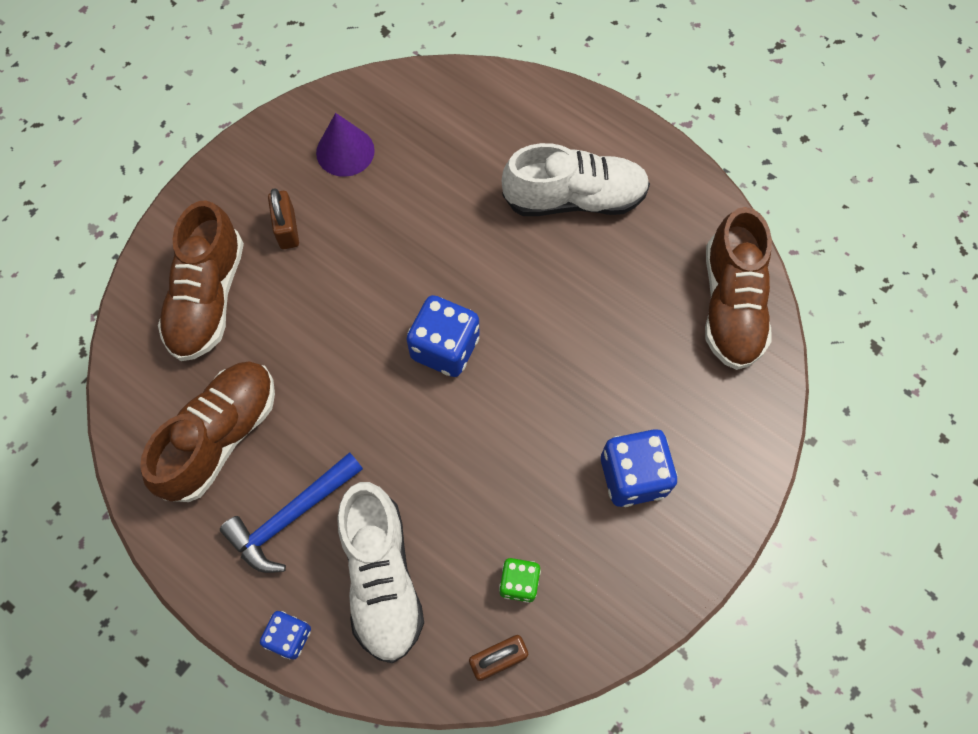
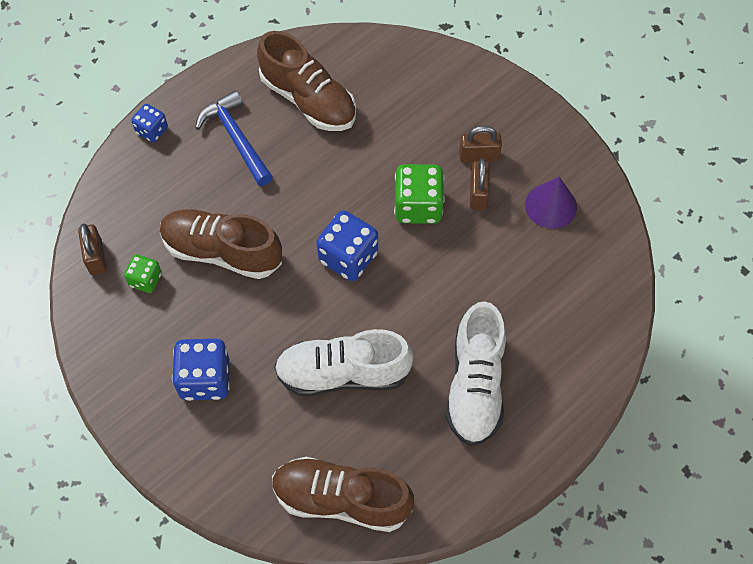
camera: 100 degrees right, 5 degrees down
brown shoe [158,200,244,361] -> brown shoe moved to [160,209,282,279]
white shoe [337,482,424,663] -> white shoe moved to [274,329,414,396]
none -> green dice [394,164,445,224]
none -> brown padlock [470,159,490,210]

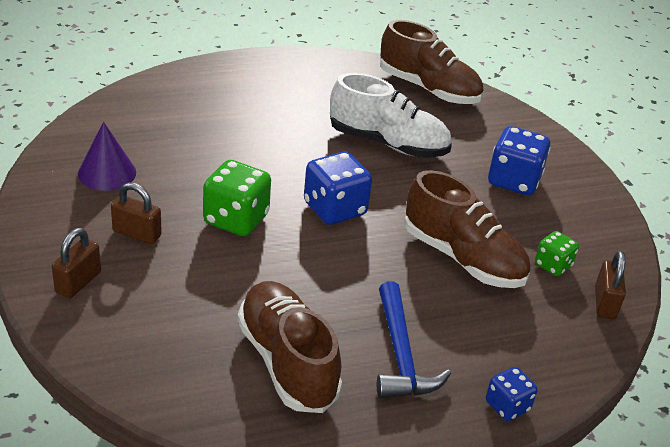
camera: 160 degrees left, 25 degrees down
white shoe [446,301,506,446] -> none
brown padlock [470,159,490,210] -> brown padlock moved to [52,228,101,298]

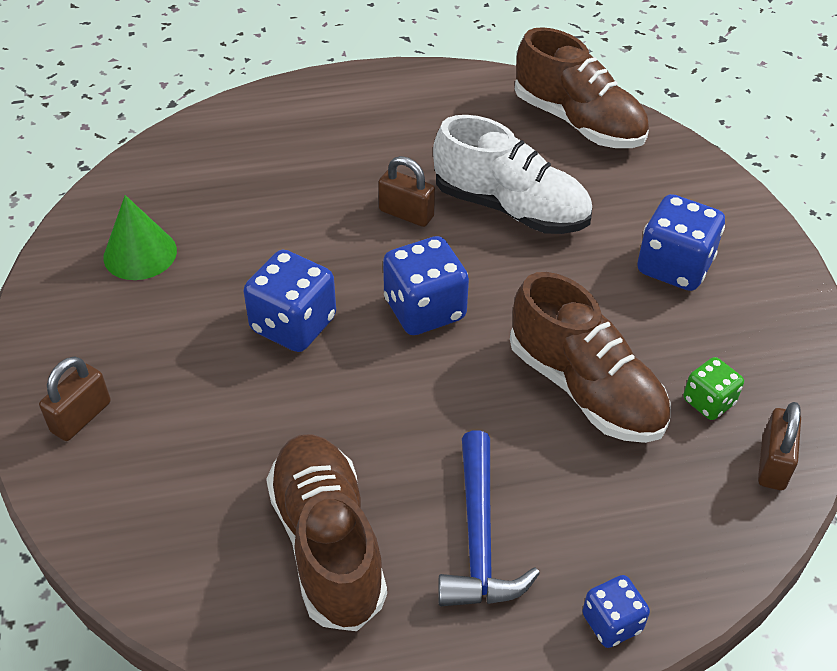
camera: 10 degrees right, 10 degrees up
purple cone [78,122,136,191] -> green cone [103,195,177,280]
brown padlock [111,182,162,244] -> brown padlock moved to [378,156,435,227]
green dice [203,160,271,236] -> blue dice [243,250,336,352]

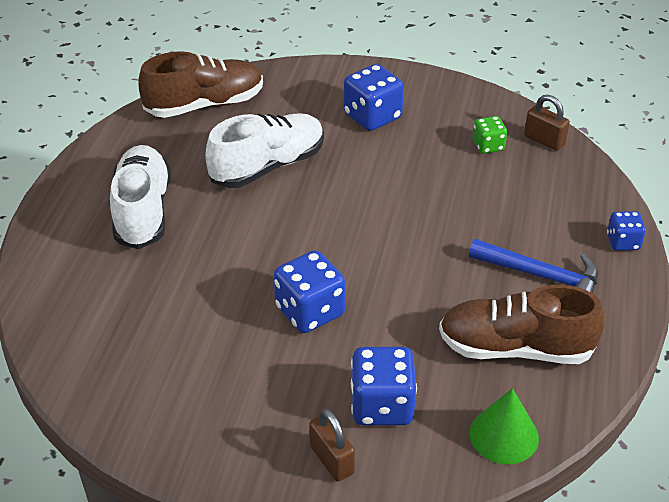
camera: 65 degrees left, 5 degrees down
green cone [103,195,177,280] -> green cone moved to [469,388,539,464]
brown padlock [378,156,435,227] -> none
blue dice [383,236,469,335] -> blue dice moved to [351,347,417,426]
brown shoe [510,272,671,443] -> none
none -> white shoe [110,145,171,249]

